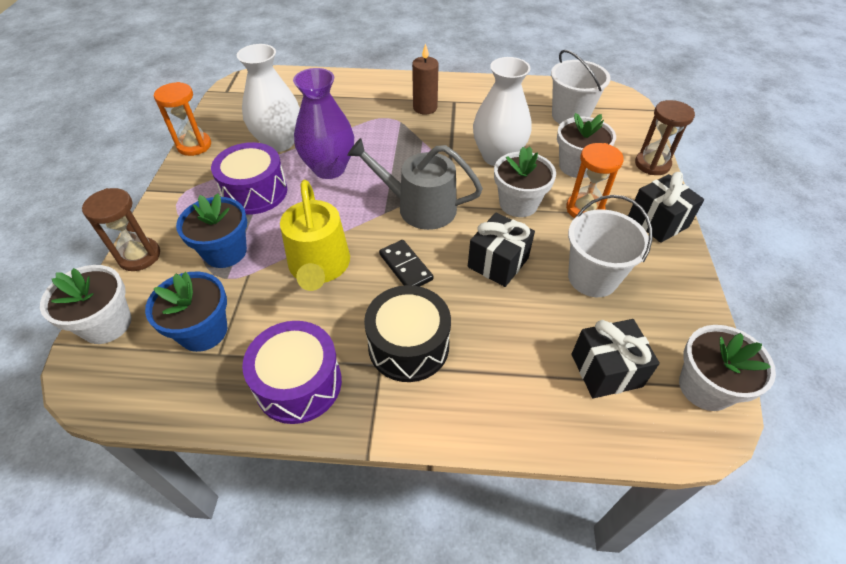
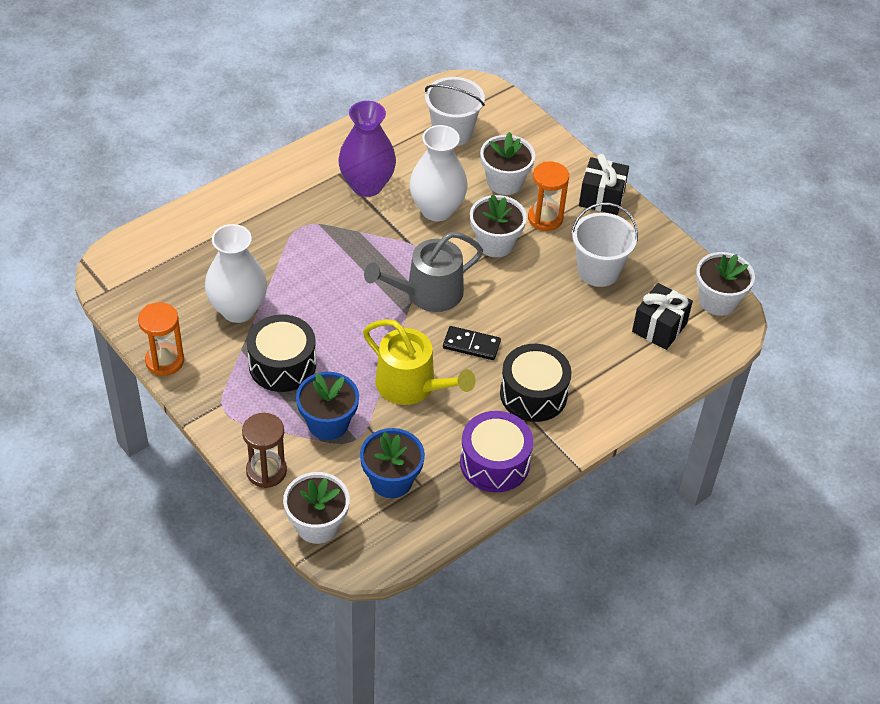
camera: 45 degrees left, 0 degrees up
purple drum [211,142,287,215] -> black drum [247,315,316,392]
purple vase [293,68,354,179] -> purple vase moved to [338,101,396,197]
brown candle [412,43,439,115] -> none
black gift [468,213,535,287] -> none
brown hourglass [635,100,695,175] -> none

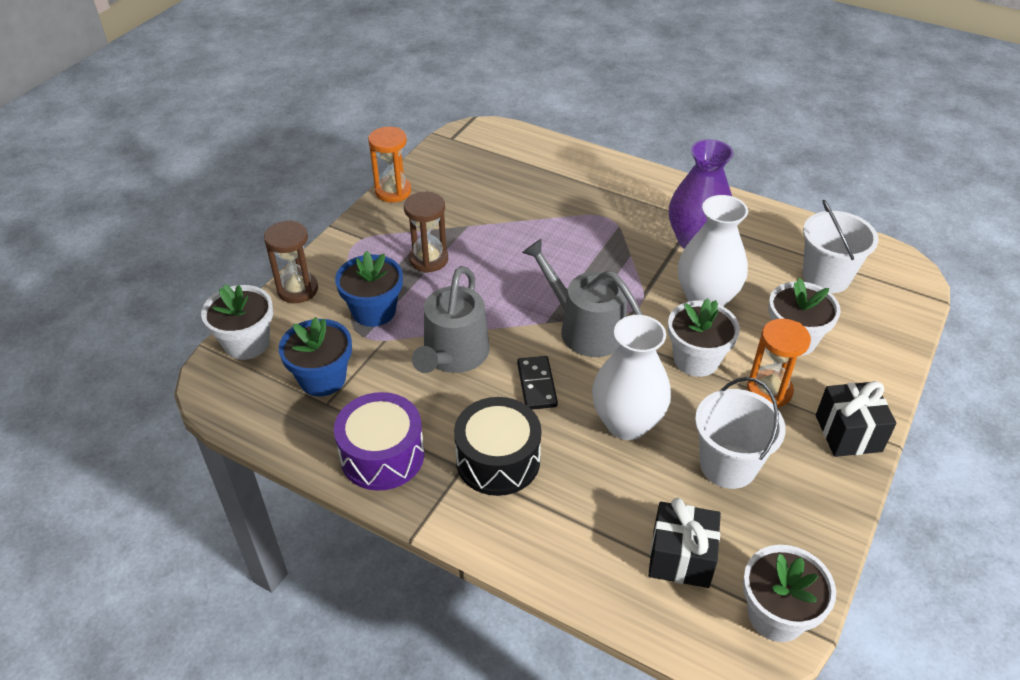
camera: 70 degrees right, 5 degrees down
white vase [205,224,267,323] -> white vase moved to [592,315,671,440]
black drum [247,315,316,392] -> brown hourglass [404,192,448,273]
yellow watering can [363,319,476,405] -> grey watering can [412,266,490,373]

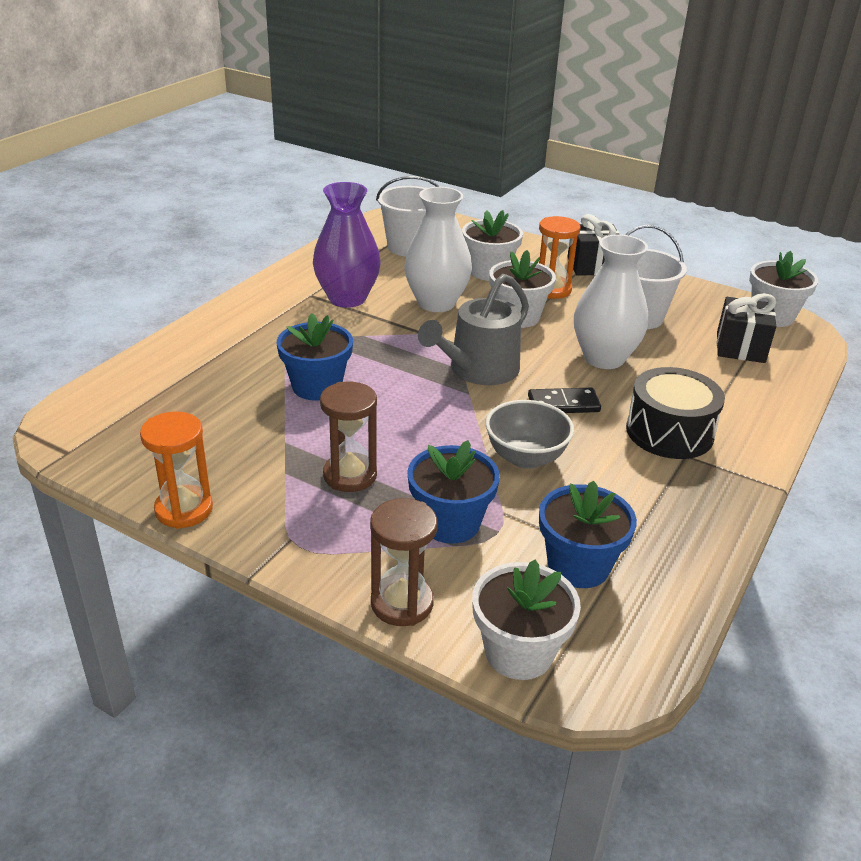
camera: 90 degrees left, 10 degrees down
purple drum [334,392,424,491] -> none
grey watering can [412,266,490,373] -> grey bowl [485,400,574,469]
none -> blue flower pot [277,313,353,401]

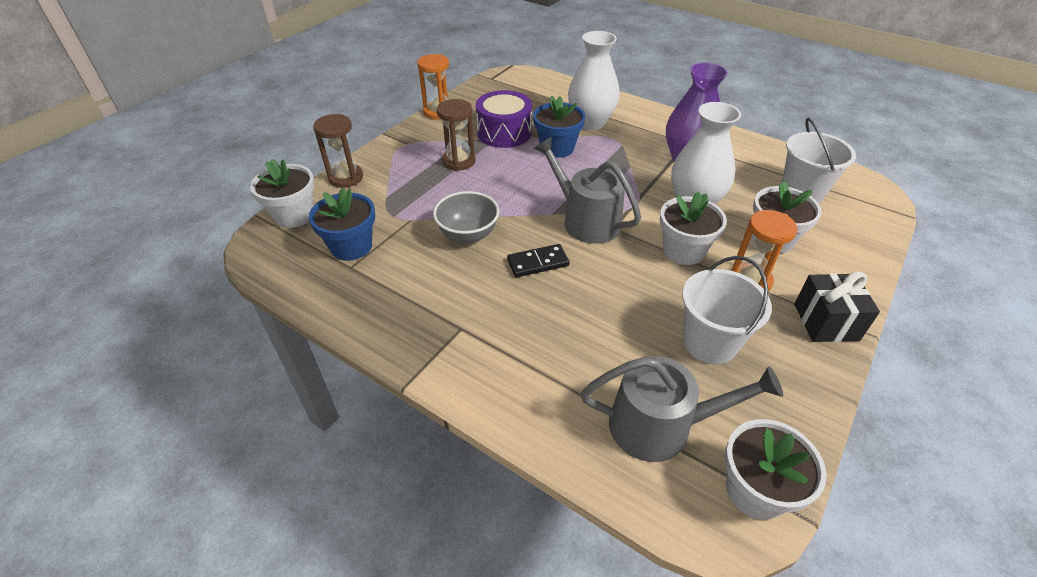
camera: 95 degrees right, 10 degrees up
blue flower pot [407,440,500,544] -> none
black domino [528,388,601,413] -> black domino turned 75 degrees clockwise [507,244,570,278]
white vase [574,234,648,369] -> white vase moved to [568,31,620,130]
black drum [626,367,725,459] -> none
black gift [717,293,776,363] -> grey watering can [581,356,783,462]
none -> purple drum [476,90,532,148]

